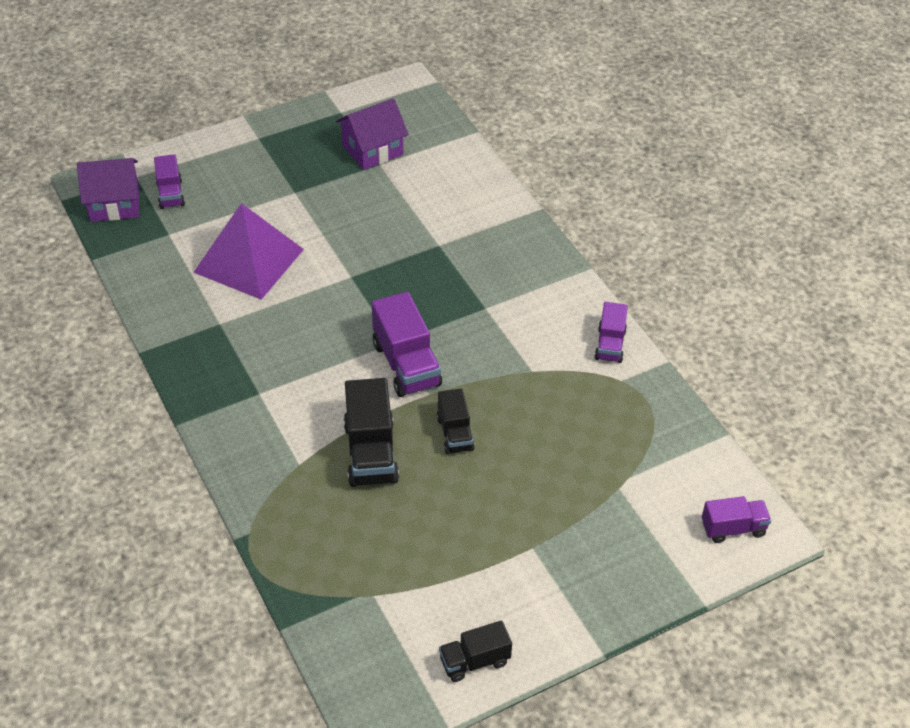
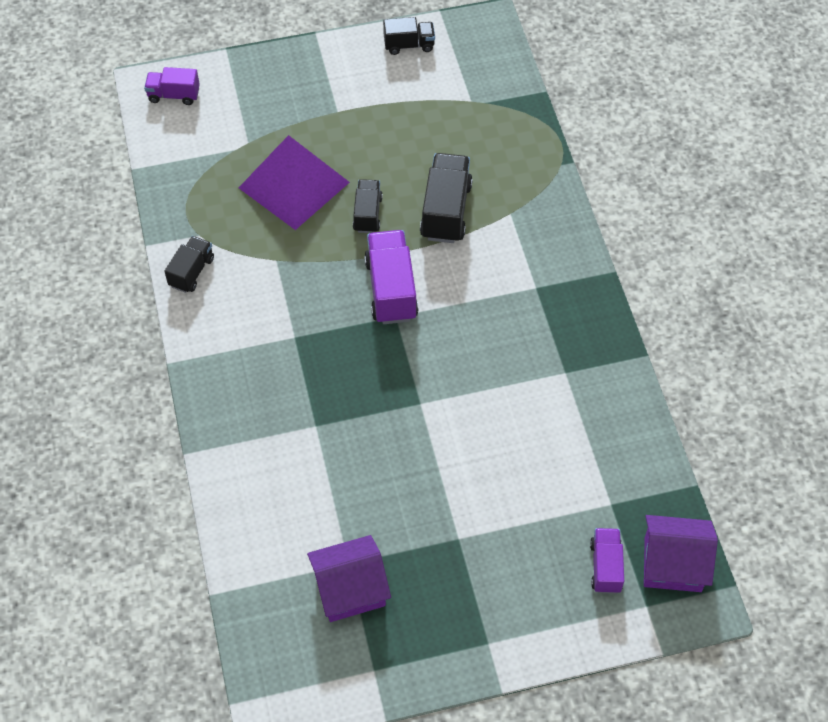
camera: 165 degrees left, 10 degrees up
purple pyramid [193,203,304,300] -> purple pyramid moved to [239,135,350,230]
purple truck [594,302,628,363] -> black truck [164,236,214,293]

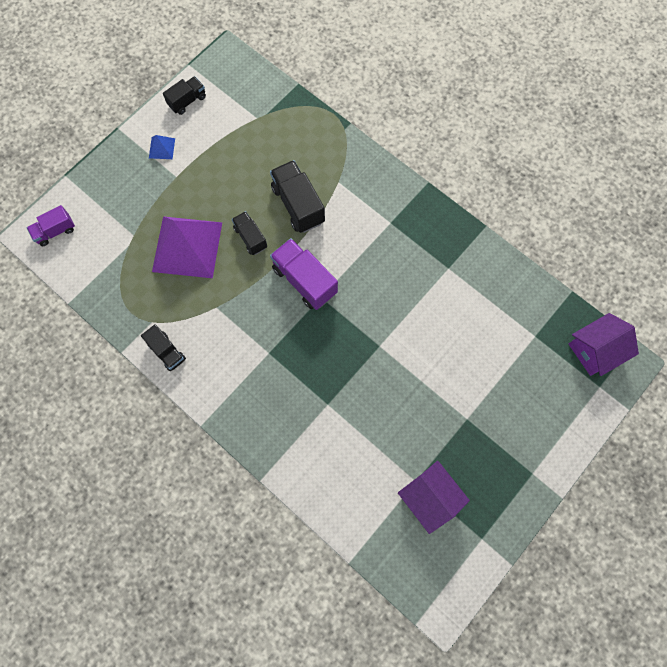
camera: 35 degrees left, 15 degrees up
black truck [164,236,214,293] -> black truck turned 150 degrees clockwise [141,324,186,371]
purple house [307,535,391,622] -> purple house turned 75 degrees counterclockwise [398,461,470,534]
purple truck [590,528,624,594] -> none
none -> blue pyramid [149,135,175,159]

